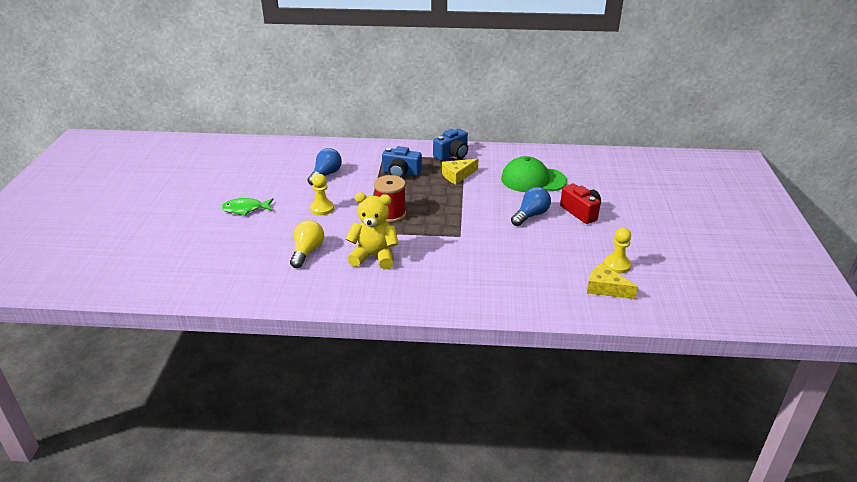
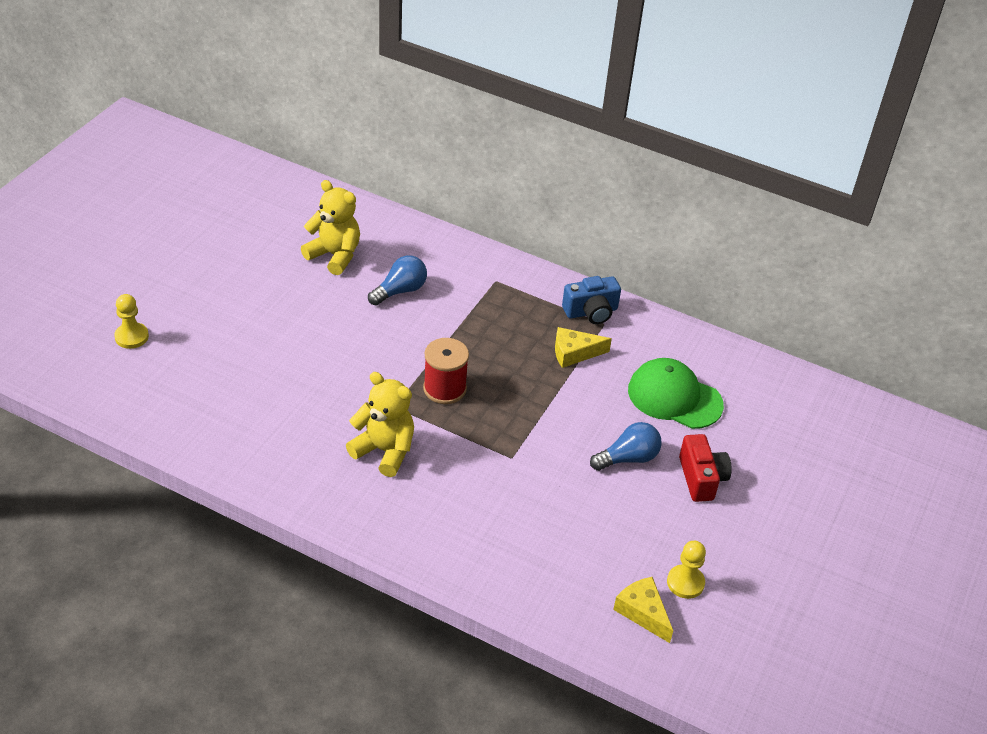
camera: 20 degrees right, 10 degrees up
green fish [221,198,274,216] -> none
yellow light bulb [290,220,324,268] -> none
yellow pawn [310,174,334,215] -> yellow pawn moved to [114,294,149,349]
blue camera [382,146,422,178] -> none
none -> yellow teddy bear [301,180,360,275]

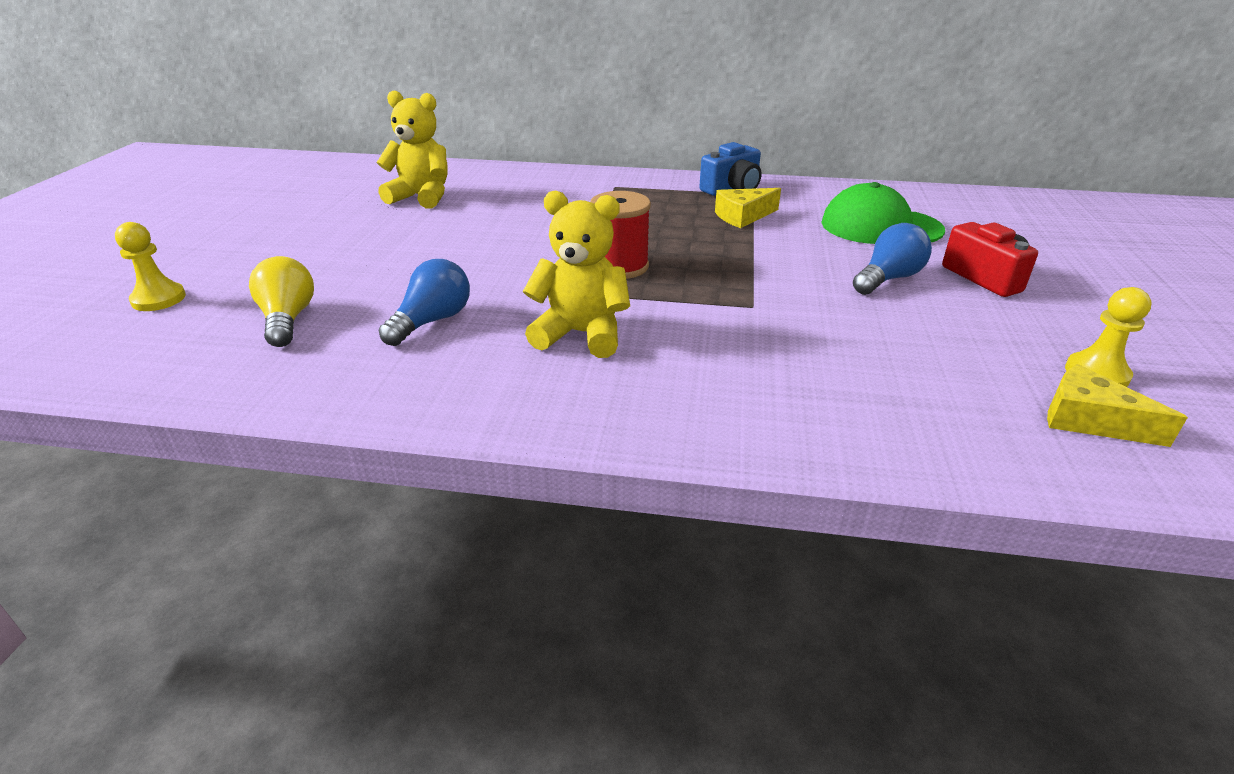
camera: 15 degrees left, 10 degrees down
blue light bulb [368,255,427,306] -> blue light bulb moved to [379,259,470,346]
none -> yellow light bulb [249,256,314,347]

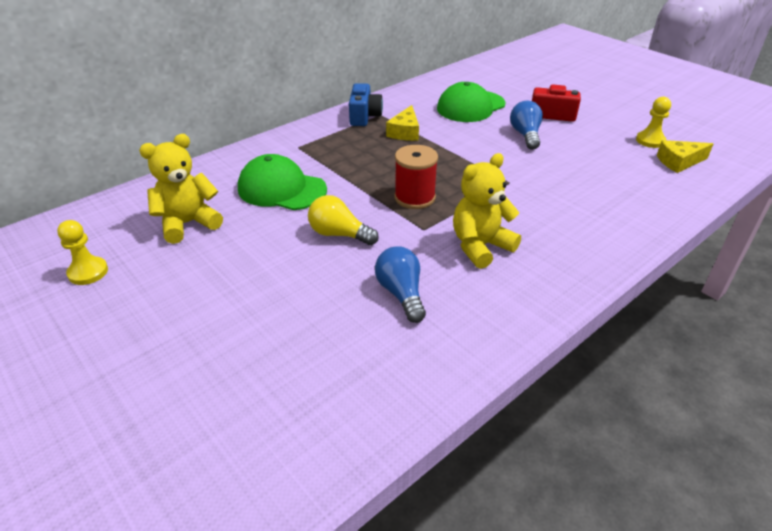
camera: 50 degrees left, 5 degrees up
yellow pawn [115,222,186,311] -> yellow pawn moved to [57,220,108,285]
yellow light bulb [249,256,314,347] -> yellow light bulb moved to [308,195,379,245]
none -> green cap [238,154,327,210]

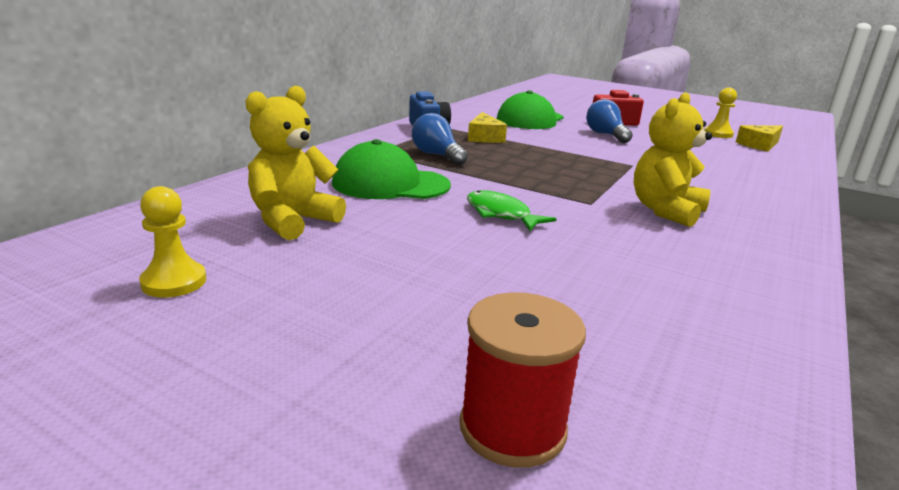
camera: 20 degrees left, 15 degrees down
yellow light bulb [308,195,379,245] -> green fish [467,190,556,231]
blue light bulb [375,246,426,323] -> blue light bulb moved to [412,113,468,166]
red spool [394,145,438,209] -> red spool moved to [460,292,586,468]

